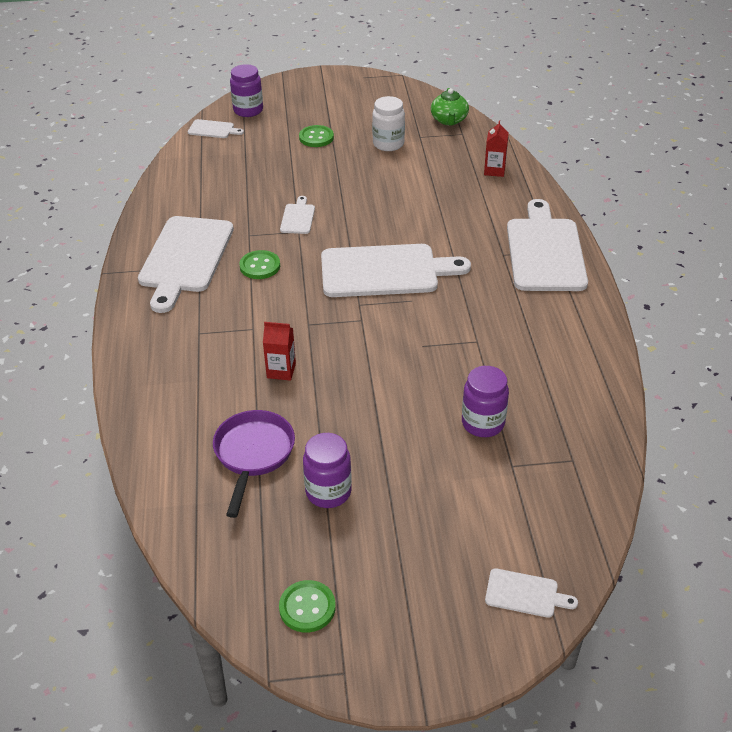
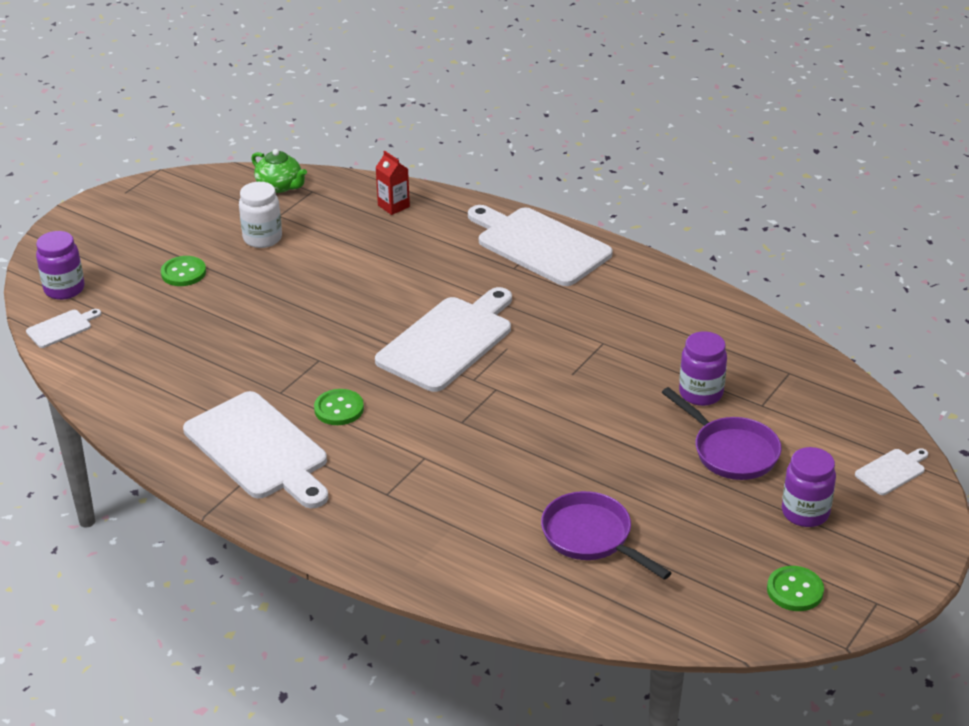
camera: 50 degrees left, 5 degrees down
red carton [263,322,296,381] -> none
white cutting board [280,196,315,234] -> none
purple jar [303,433,352,508] -> purple jar moved to [782,447,836,527]
none -> purple pan [662,387,782,480]

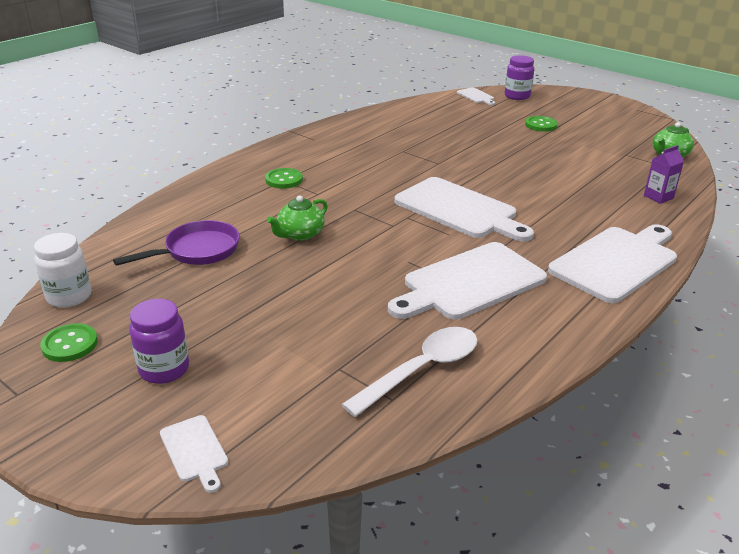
camera: 95 degrees right, 5 degrees down
white cutting board [183,391,328,508] -> white cutting board moved to [388,242,547,320]
white jar [239,182,282,248] -> white jar moved to [34,233,91,308]
green button [314,389,364,425] -> green button moved to [265,168,303,189]
red carton [375,151,410,215] -> purple carton [644,145,684,204]
purple pan [662,387,782,480] -> none
purple jar [679,331,727,406] -> none
none -> green teapot [267,195,328,241]
none -> white spoon [341,327,477,417]

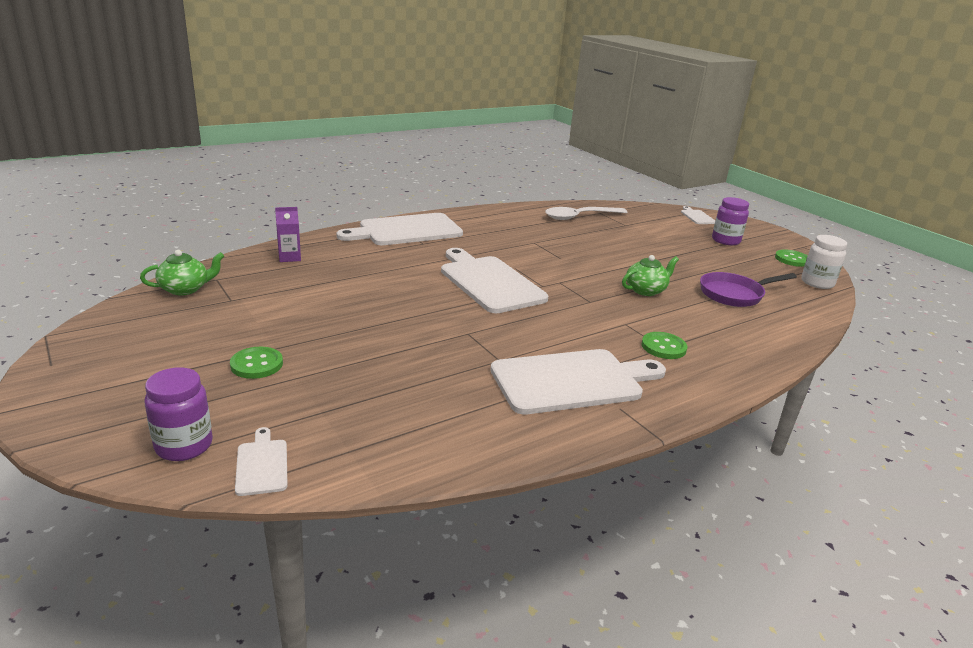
camera: 165 degrees left, 5 degrees down
white cutting board [388,242,547,320] -> white cutting board moved to [490,349,666,415]

